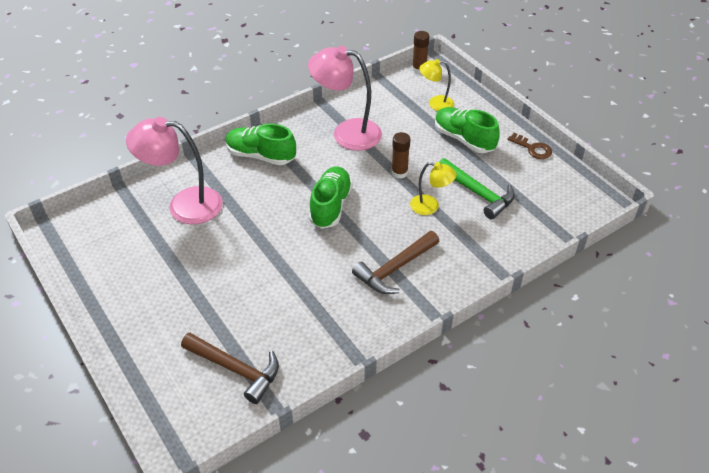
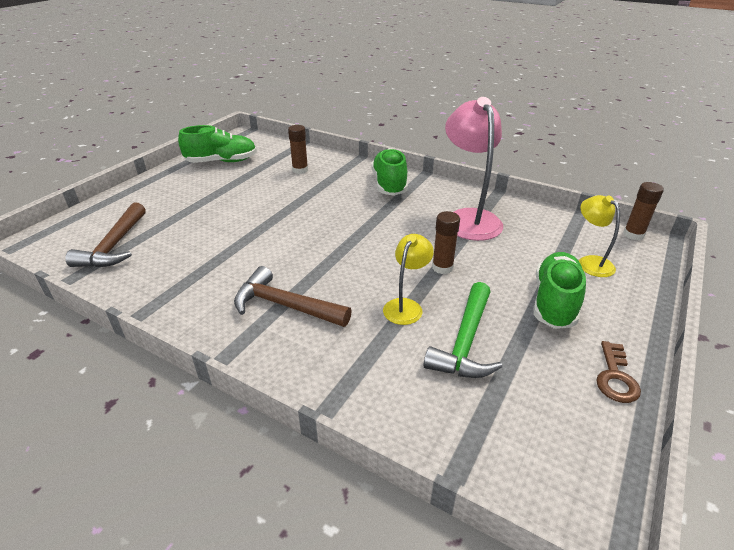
camera: 65 degrees right, 10 degrees down
pink lamp [126,117,223,224] -> brown glue stick [288,125,308,174]
green shoe [309,166,353,229] -> green shoe moved to [178,125,257,163]
yellow lamp [410,162,457,215] -> yellow lamp turned 150 degrees counterclockwise [383,234,434,325]

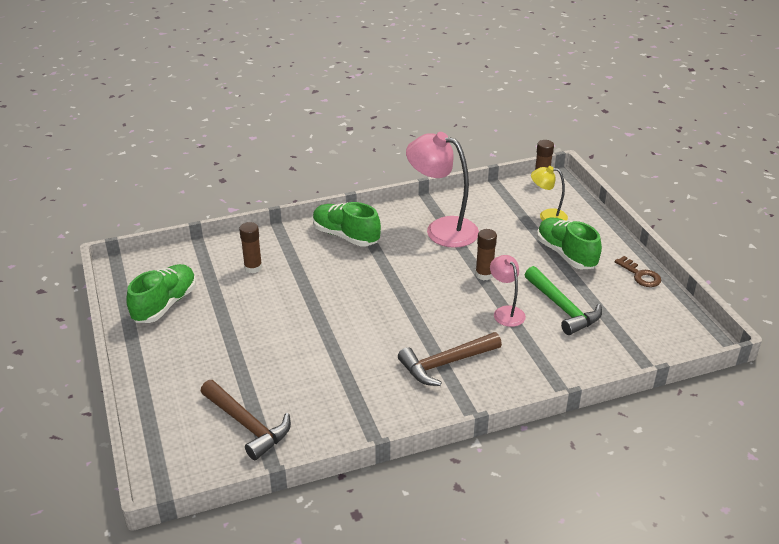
camera: 50 degrees left, 0 degrees up
yellow lamp [383,234,434,325] -> pink lamp [490,255,526,327]

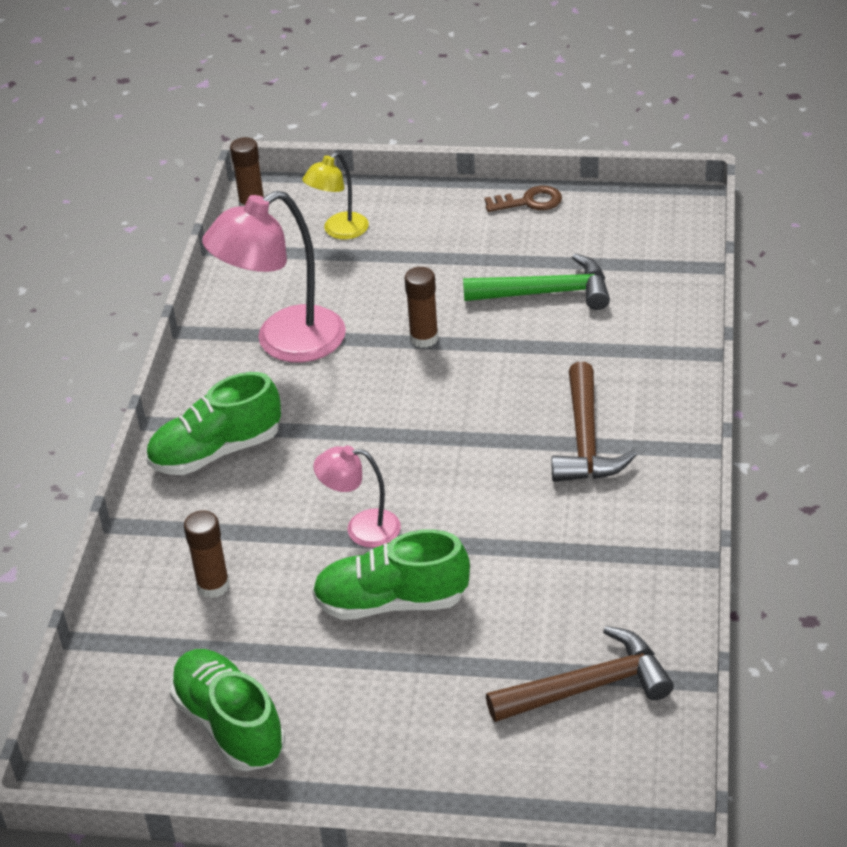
camera: 60 degrees left, 5 degrees up
pink lamp [490,255,526,327] -> pink lamp moved to [313,446,401,548]
green shoe [537,218,602,269] -> green shoe moved to [312,529,470,620]

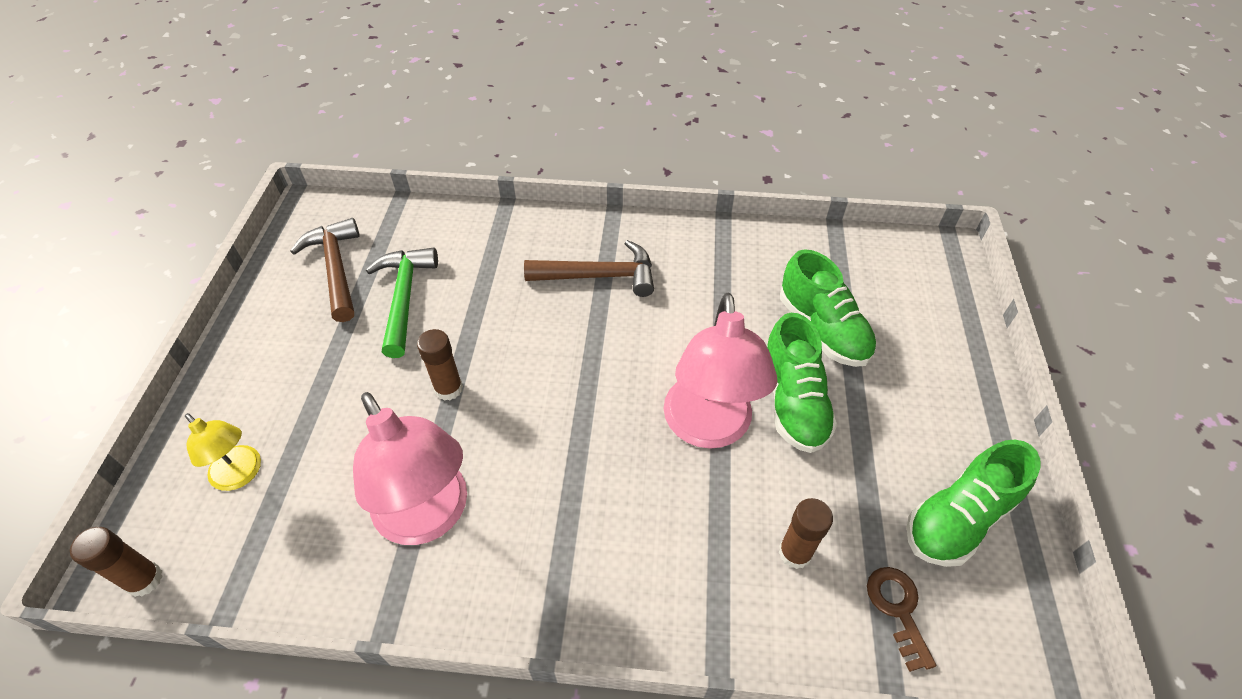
camera: 95 degrees left, 10 degrees up
green shoe [146,372,281,475] -> green shoe moved to [780,249,877,367]
pink lamp [313,446,401,548] -> pink lamp [663,293,778,449], size x1.84
brown key [484,186,562,212] -> brown key moved to [867,567,936,672]
brown hammer [486,626,674,722] -> brown hammer moved to [290,218,360,322]

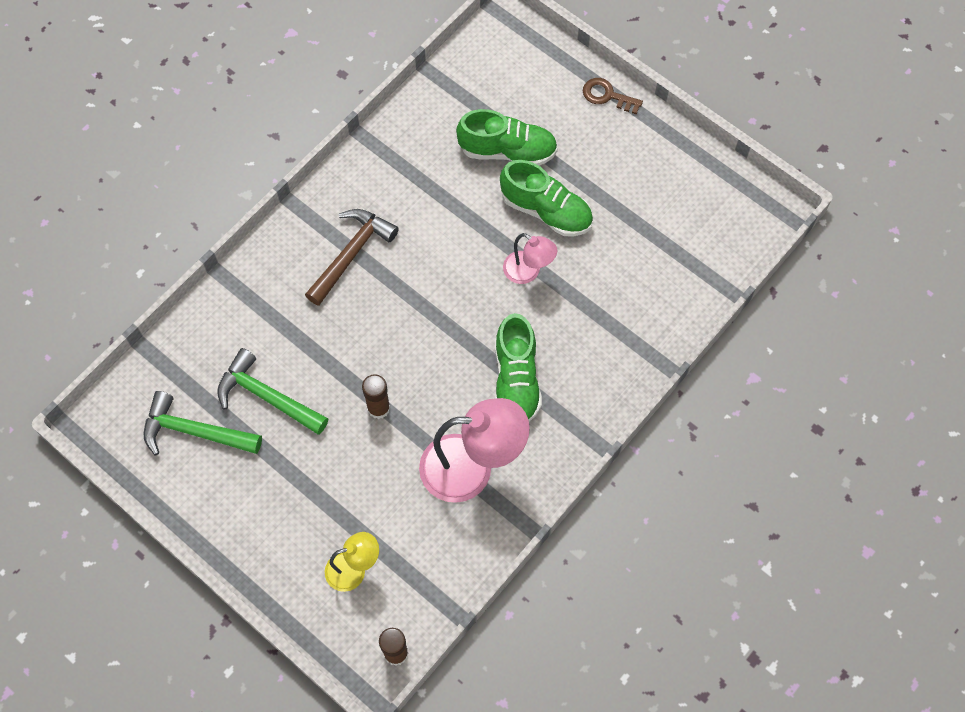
camera: 55 degrees left, 15 degrees up
brown hammer [290,218,360,322] -> green hammer [143,391,262,455]
pink lamp [663,293,778,449] -> pink lamp [503,233,558,284], size x0.54
brown glue stick [779,498,833,569] -> none
brown key [867,567,936,672] -> brown key moved to [583,78,643,115]
green shoe [907,440,1041,567] -> green shoe moved to [495,313,542,421]

